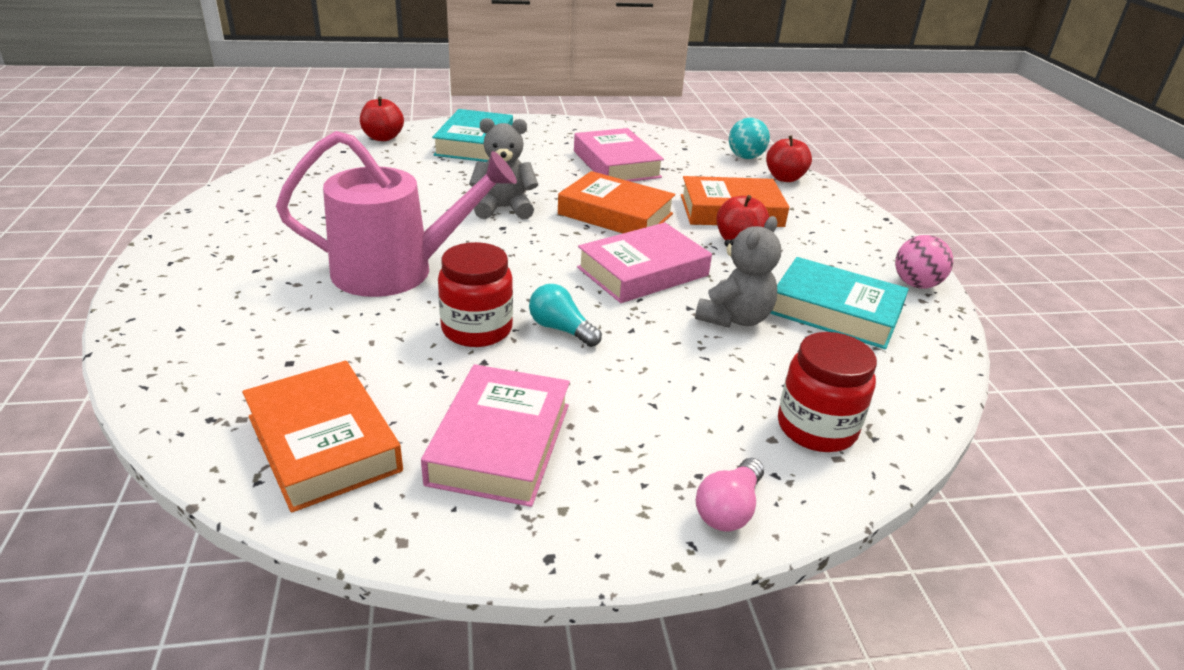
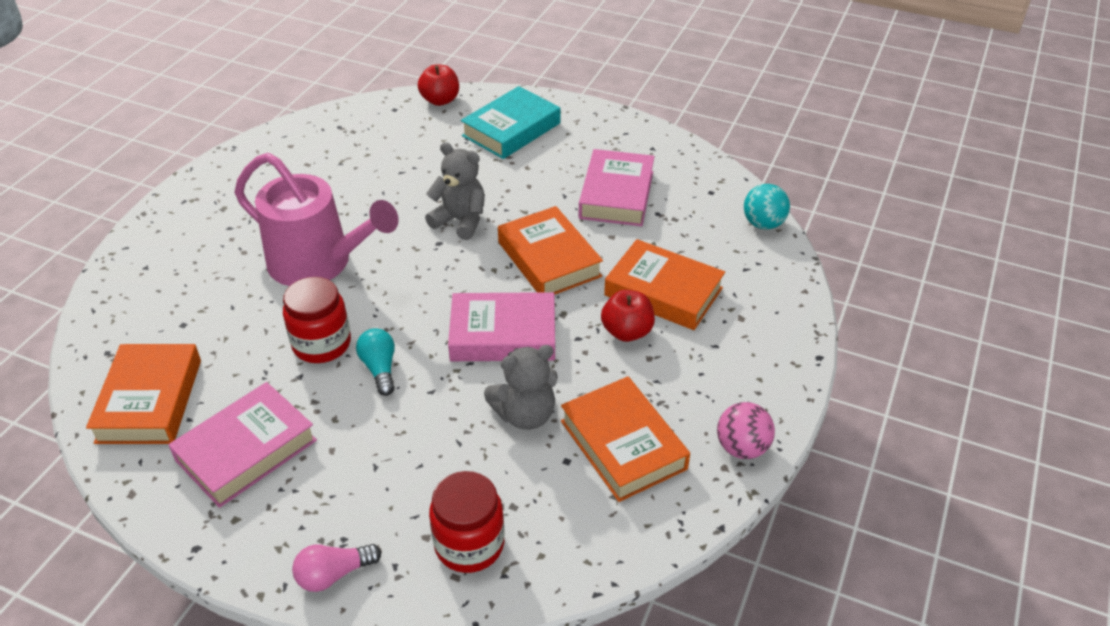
camera: 35 degrees right, 10 degrees up
red apple [766,135,812,182] -> none
turquoise book [770,257,909,349] -> orange book [561,376,690,502]

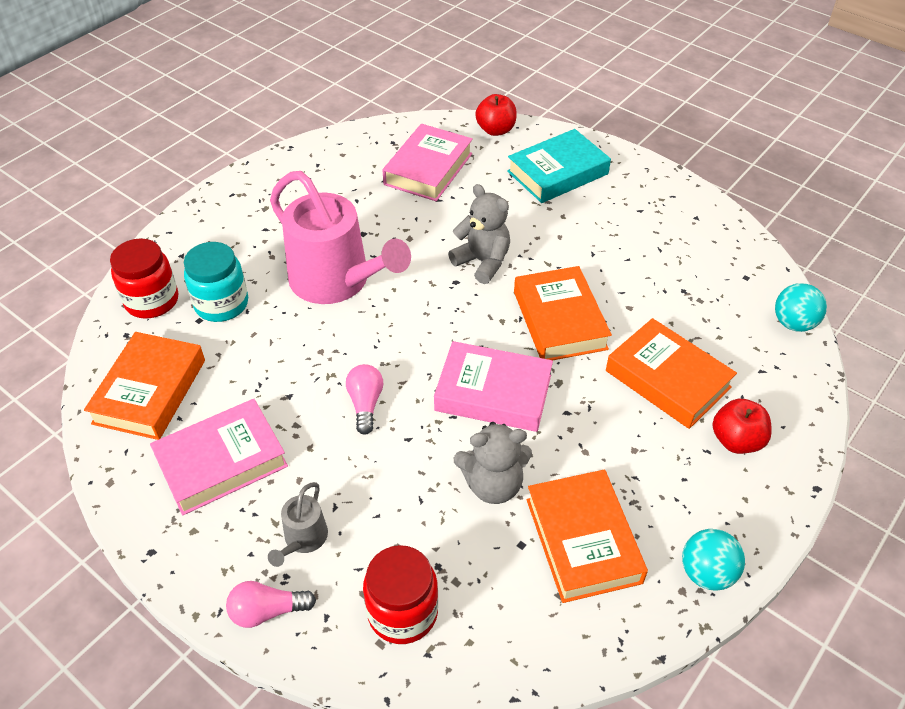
camera: 15 degrees right, 5 degrees up
red jar [283,277,351,363] -> red jar moved to [110,238,178,319]
turquoise light bulb [356,328,395,396] -> pink light bulb [346,364,383,435]
pink book [579,149,655,226] -> pink book moved to [382,124,473,201]
red apple [601,290,655,342] -> red apple moved to [712,399,772,454]
pink ball [717,402,775,459] -> turquoise ball [682,529,745,590]
none -> turquoise jar [184,242,248,322]
none -> grey watering can [268,482,328,567]

